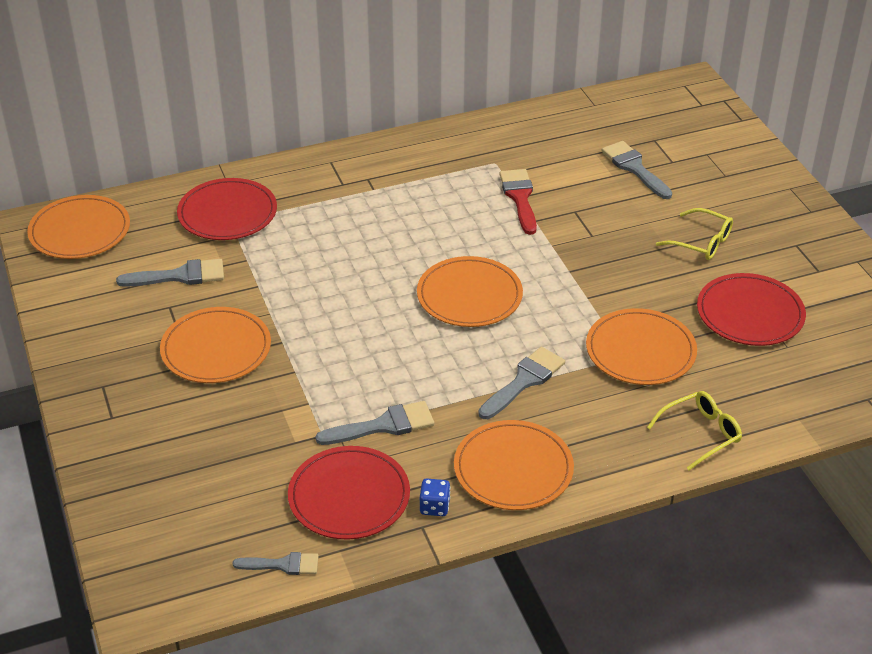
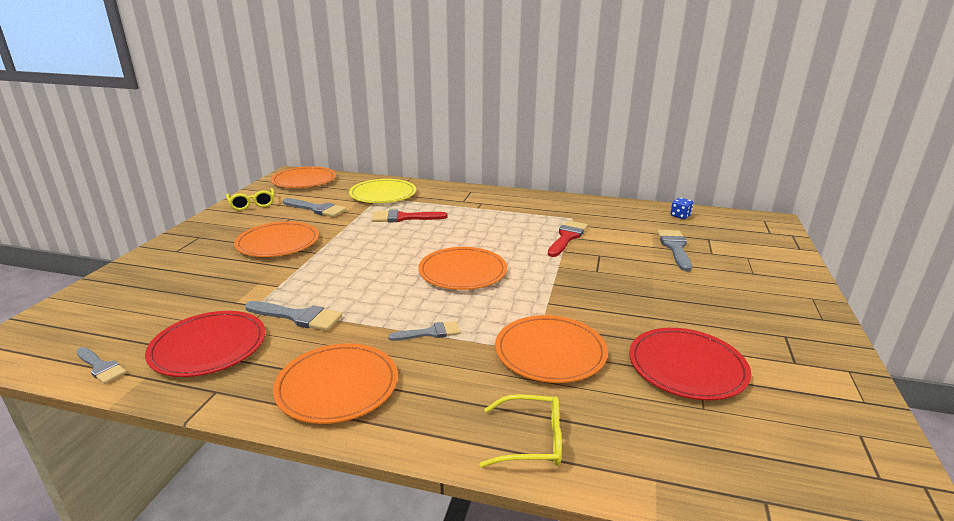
camera: 35 degrees right, 15 degrees down
red plate [177,178,277,240] -> yellow plate [349,179,416,203]
blue dice [420,479,450,516] -> blue dice moved to [670,198,693,219]
grey brush [479,347,565,419] -> grey brush [388,321,461,341], size x0.66
yellow glasses [656,208,733,260] -> yellow glasses moved to [226,188,274,210]
none -> red brush [372,210,447,222]

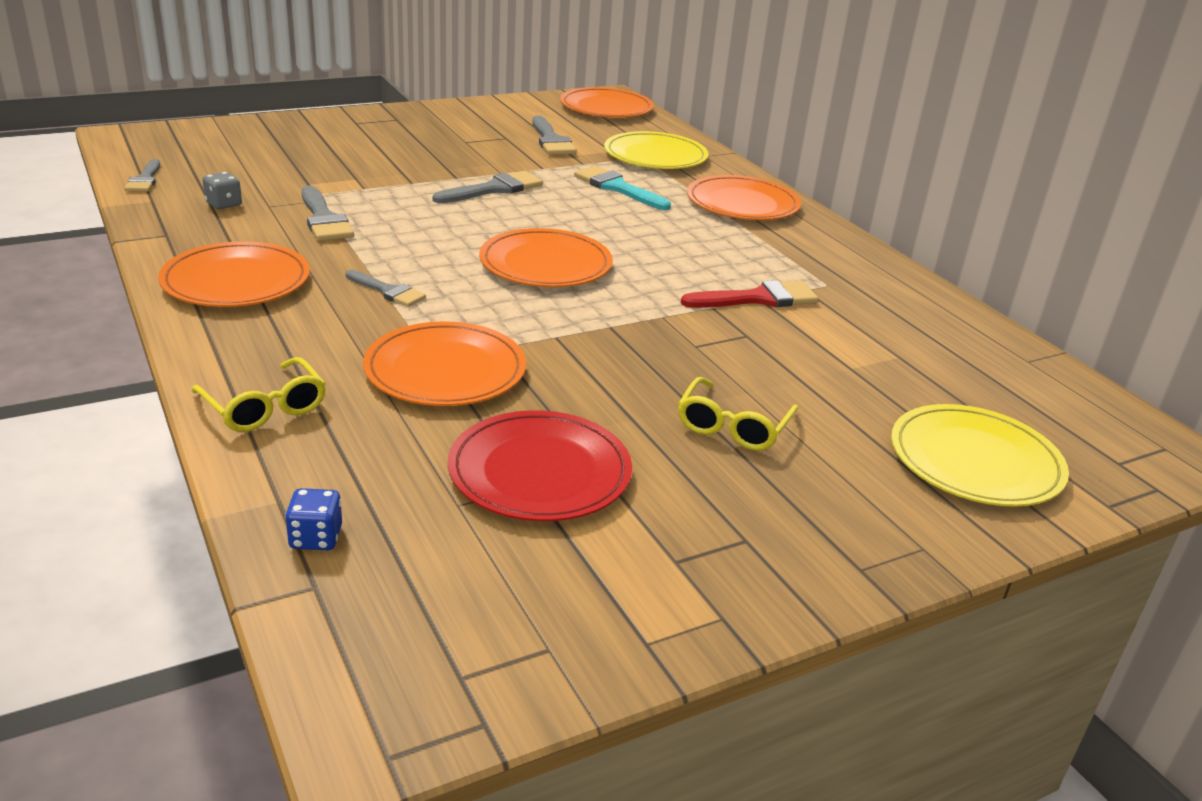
camera: 45 degrees right, 5 degrees up
red plate [145,311,265,377] -> grey dice [202,172,242,209]
yellow glasses [226,188,274,210] -> yellow glasses moved to [678,377,798,451]
orange plate [234,221,319,257] -> orange plate moved to [687,175,801,220]
red brush [372,210,447,222] -> turquoise brush [574,166,671,210]
grey brush [658,230,692,271] -> grey brush moved to [433,171,543,203]
blue dice [670,198,693,219] -> blue dice moved to [285,488,342,550]
none -> yellow plate [891,404,1069,507]

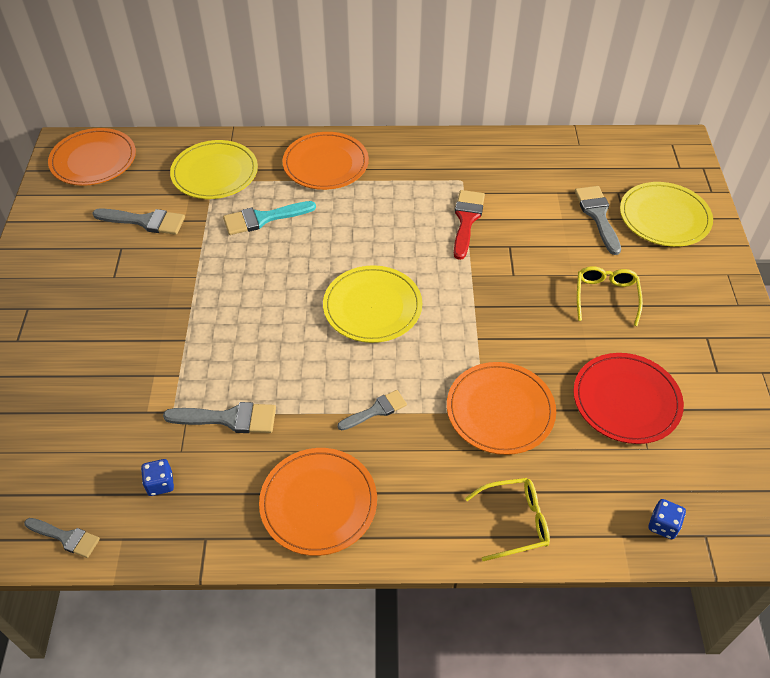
camera: 60 degrees left, 20 degrees up
grey dice [202,172,242,209] -> blue dice [141,459,174,496]
grey brush [433,171,543,203] -> grey brush moved to [575,186,621,255]
orange plate [479,228,613,287] -> yellow plate [323,265,422,343]
yellow glasses [678,377,798,451] -> yellow glasses turned 135 degrees counterclockwise [577,266,643,326]

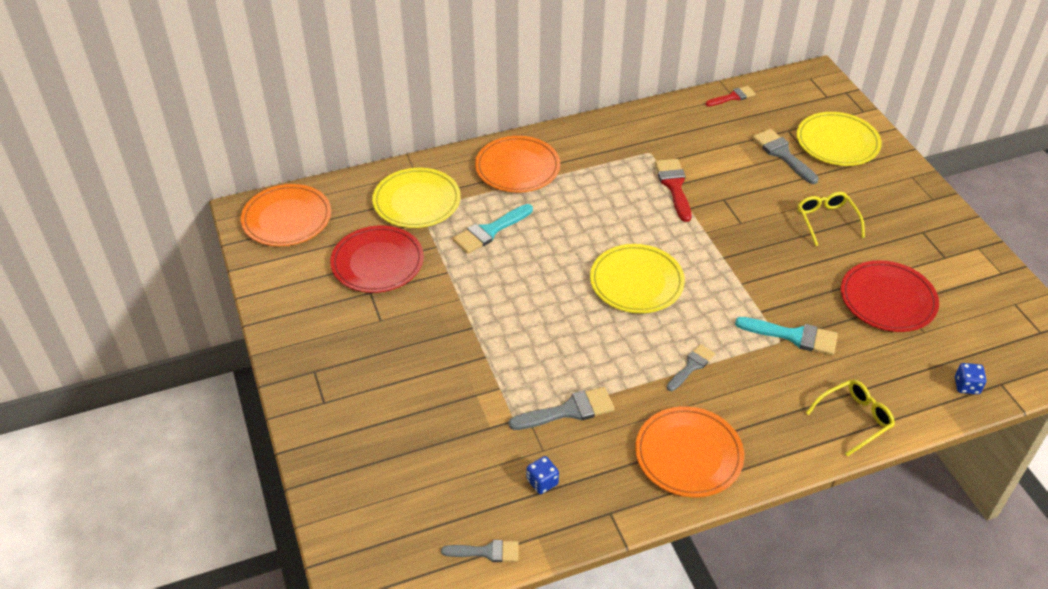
camera: 20 degrees left, 5 degrees down
grey brush [92,208,185,235] -> red plate [330,225,424,293]
orange plate [447,362,556,455] -> turquoise brush [735,317,838,355]
none -> red brush [705,86,756,106]

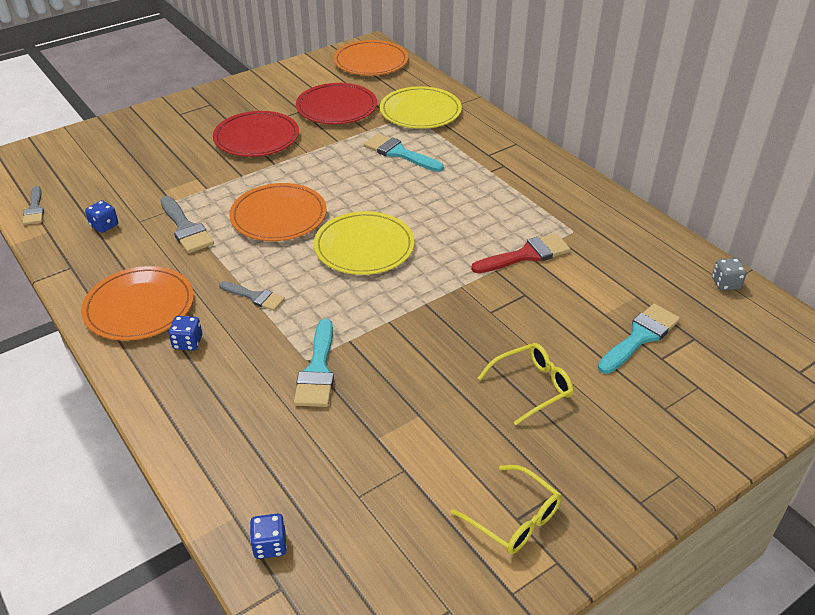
camera: 75 degrees right, 5 degrees down
orange plate [475,136,560,193] -> orange plate moved to [229,183,327,241]
red brush [705,86,756,106] -> grey dice [712,258,747,290]
grey brush [752,129,819,184] -> turquoise brush [598,304,680,374]
yellow plate [797,112,882,166] -> none
yellow glasses [806,380,895,456] -> yellow glasses moved to [451,465,561,554]
red plate [841,260,939,332] -> red plate moved to [213,111,299,157]
none -> blue dice [168,316,202,351]

